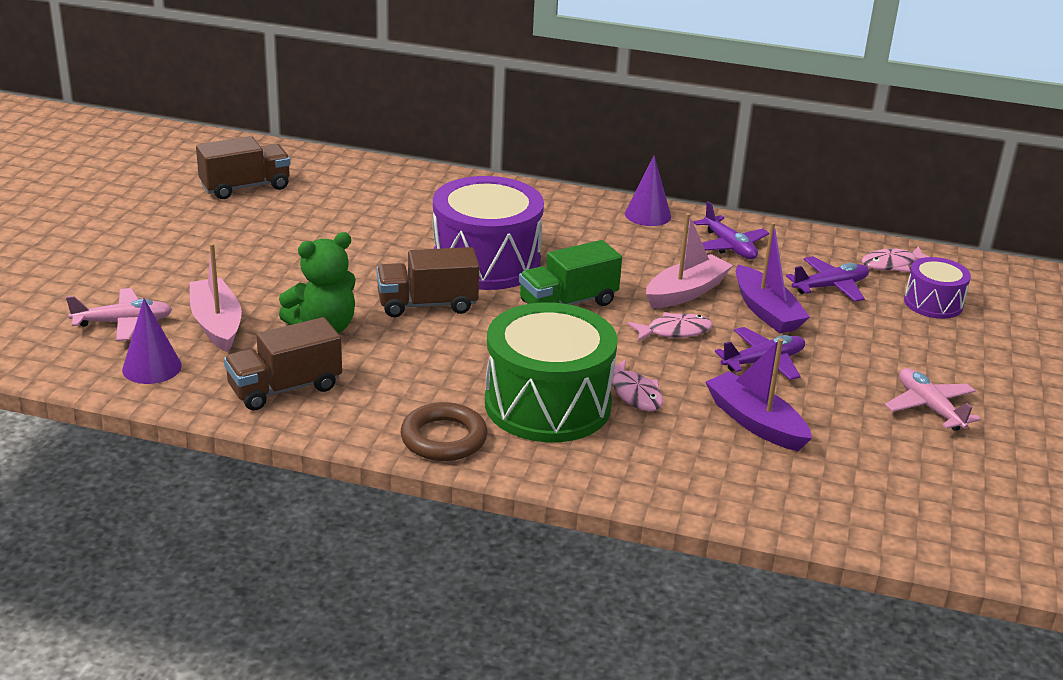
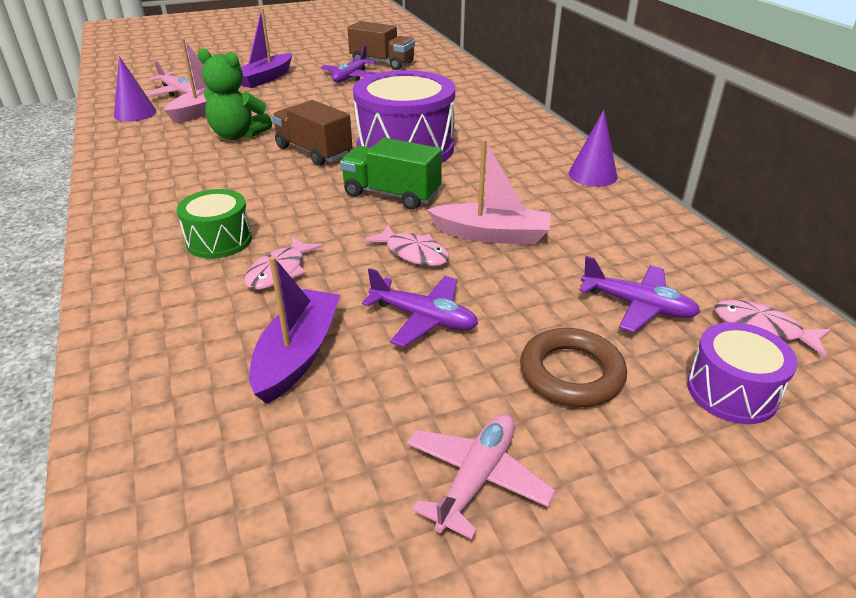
camera: 55 degrees right, 5 degrees up
brown truck [224,317,342,410] -> none
brown ring [401,402,488,461] -> brown ring moved to [520,328,627,407]
green drum [485,302,618,442] -> green drum [177,189,252,259], size x0.52
purple plane [693,201,769,259] -> purple plane moved to [321,46,376,83]
purple boat [736,222,810,333] -> purple boat moved to [241,8,292,88]

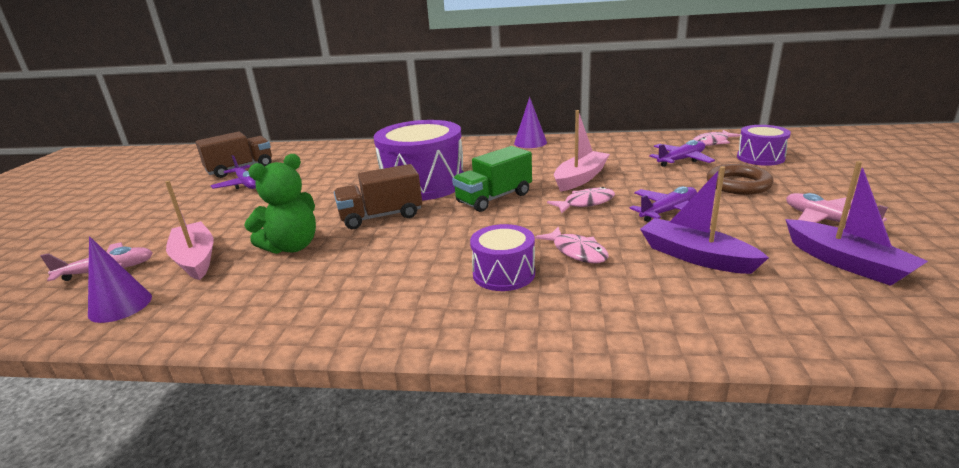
camera: 60 degrees left, 10 degrees down
green drum [177,189,252,259] -> purple drum [470,224,535,291]
purple boat [241,8,292,88] -> purple boat moved to [785,161,928,286]

